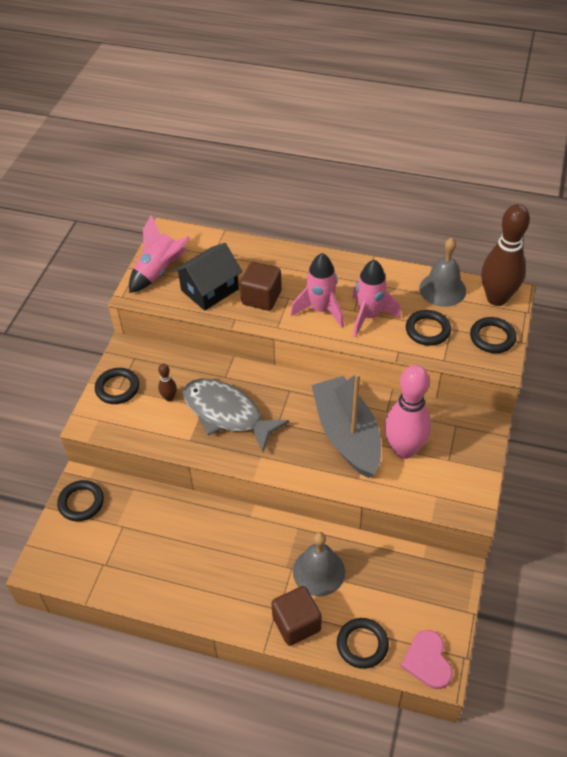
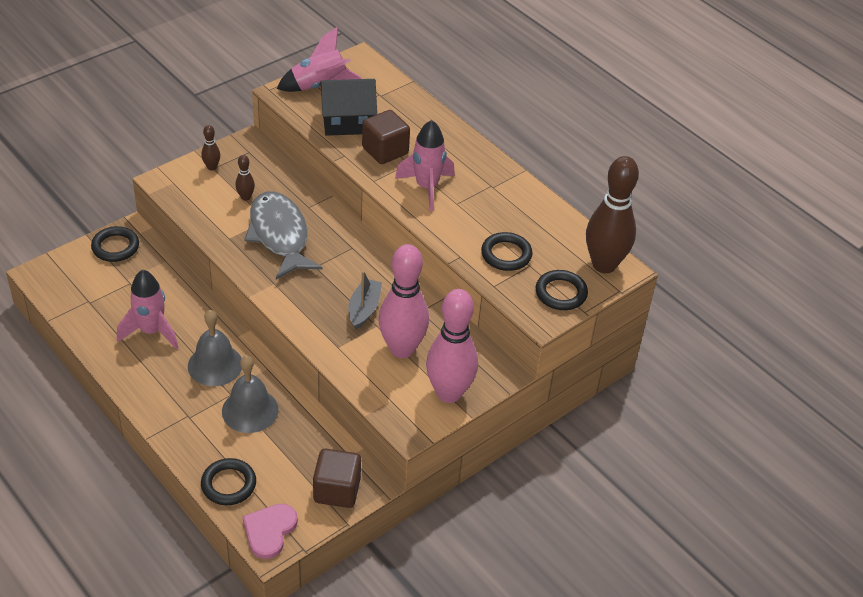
camera: 30 degrees right, 5 degrees down
black ring [95,368,139,404] -> brown bowling pin [201,125,220,171]
brown cube [271,586,322,646] -> brown cube moved to [313,449,361,508]
grey boat [311,373,381,478] -> grey boat [348,271,382,330], size x0.49
pink rocket [352,260,401,337] -> pink rocket moved to [117,270,178,349]
grey bell [419,238,466,307] -> grey bell moved to [188,310,242,386]
none -> pink bowling pin [426,289,478,403]

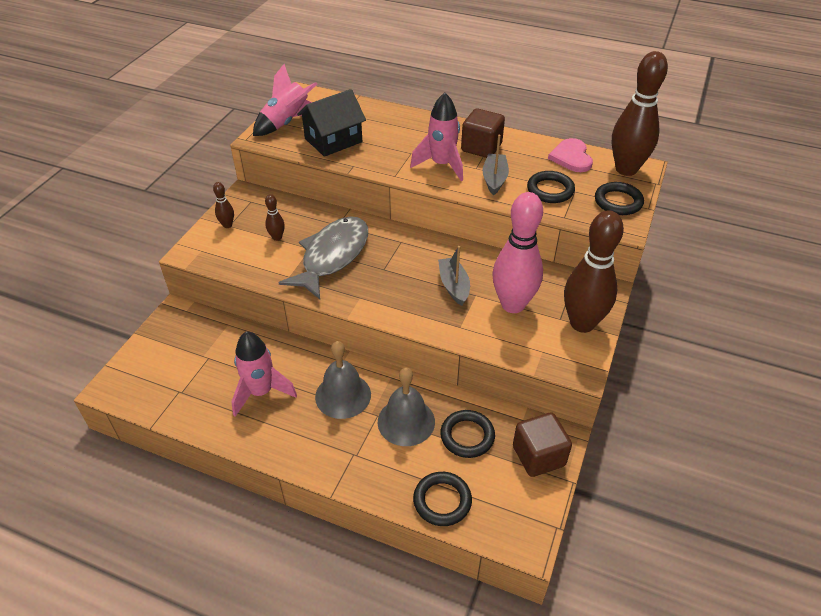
camera: 25 degrees left, 0 degrees up
black ring [91,226,139,262] -> black ring moved to [440,410,495,458]
pink heart [243,504,298,559] -> pink heart moved to [548,138,593,172]
grey fish [244,191,323,279] -> grey fish turned 75 degrees clockwise [278,216,368,299]
brown cube [362,110,410,164] -> brown cube moved to [461,109,505,158]
pink bowling pin [426,289,478,403] -> brown bowling pin [564,211,624,333]
none -> grey boat [482,135,509,195]

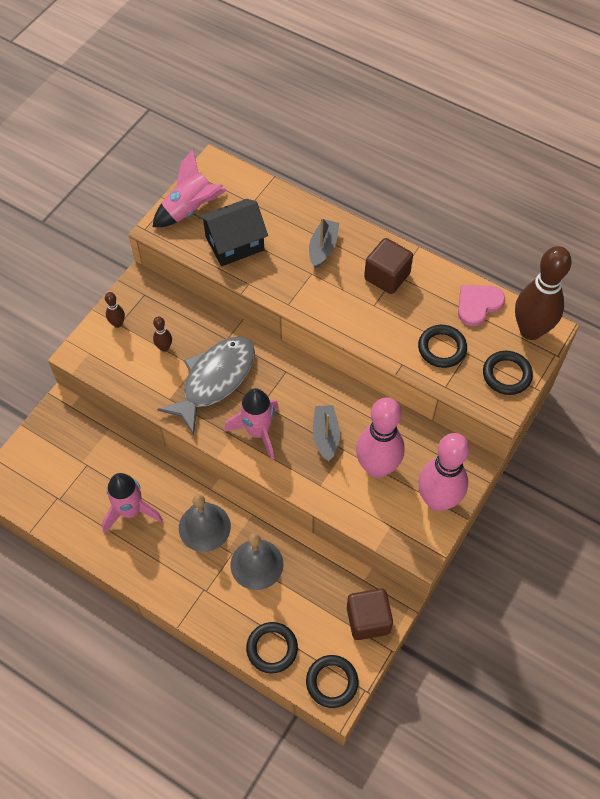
camera: 10 degrees right, 15 degrees up
pink rocket [410,93,463,181] -> pink rocket moved to [224,388,279,461]
black ring [440,410,495,458] -> black ring moved to [306,655,358,708]
grey boat [482,135,509,195] -> grey boat moved to [309,218,339,269]
pink heart [548,138,593,172] -> pink heart turned 45 degrees clockwise [458,285,505,326]
brown bowling pin [564,211,624,333] -> pink bowling pin [418,433,469,511]

